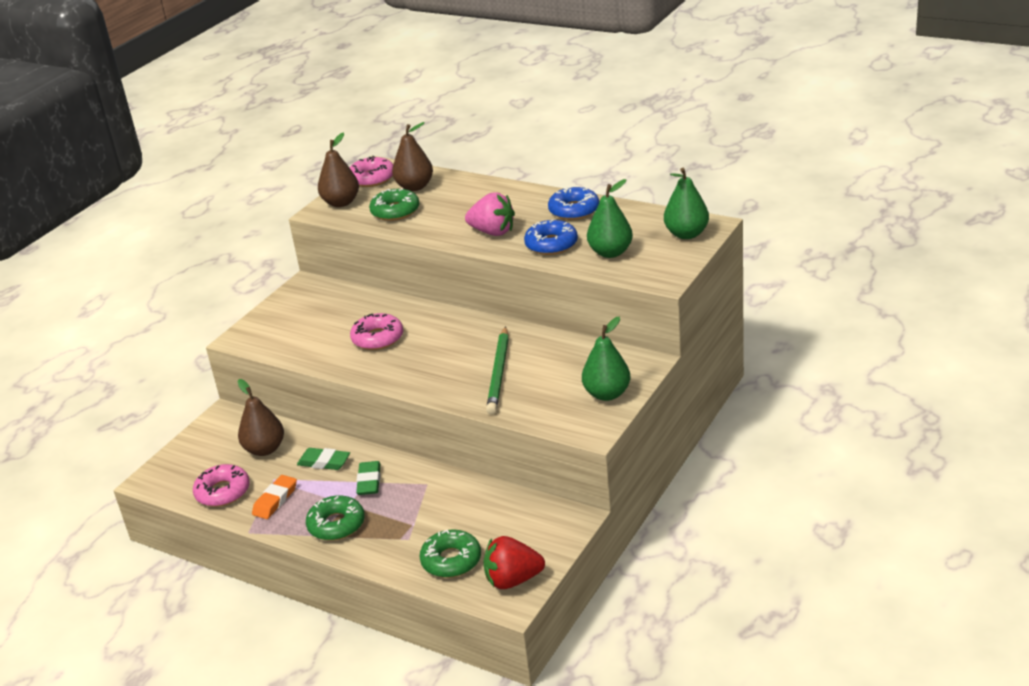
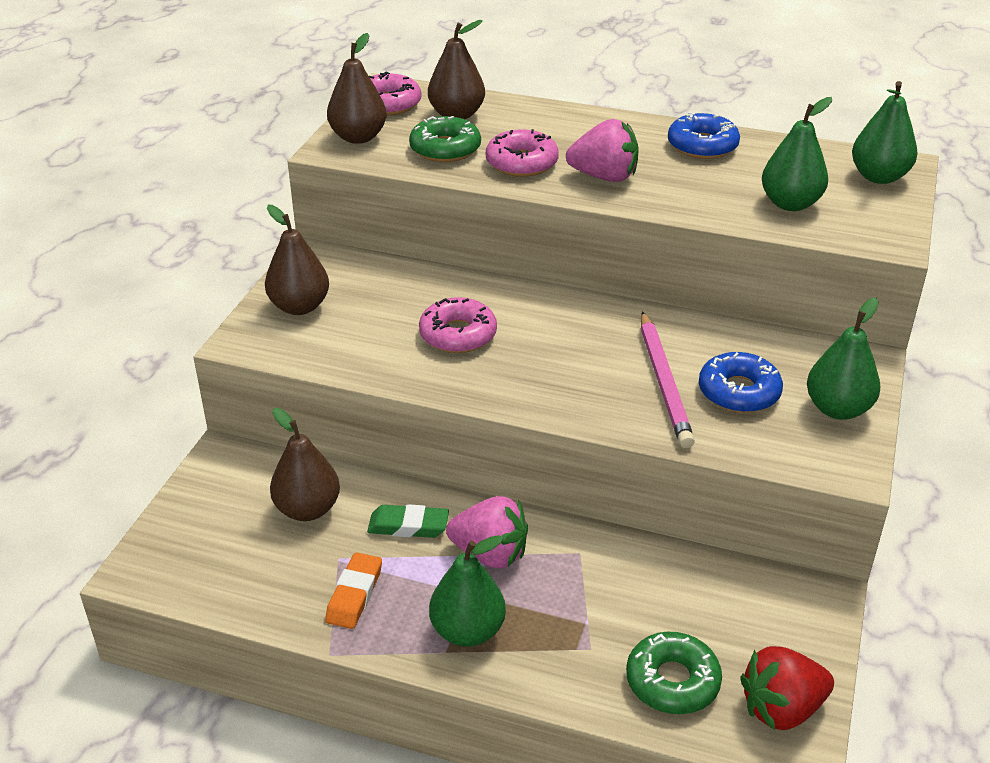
camera: 15 degrees left, 5 degrees up
pink donut [193,464,250,507] -> pink donut moved to [486,129,559,177]
green donut [306,495,365,541] -> green pear [429,535,506,647]
green eraser [356,461,381,495] -> pink strawberry [446,496,528,568]
green pencil [486,326,509,414] -> pink pencil [641,311,695,448]
blue donut [524,220,578,255] -> blue donut moved to [699,352,783,413]
none -> brown pear [265,205,329,315]

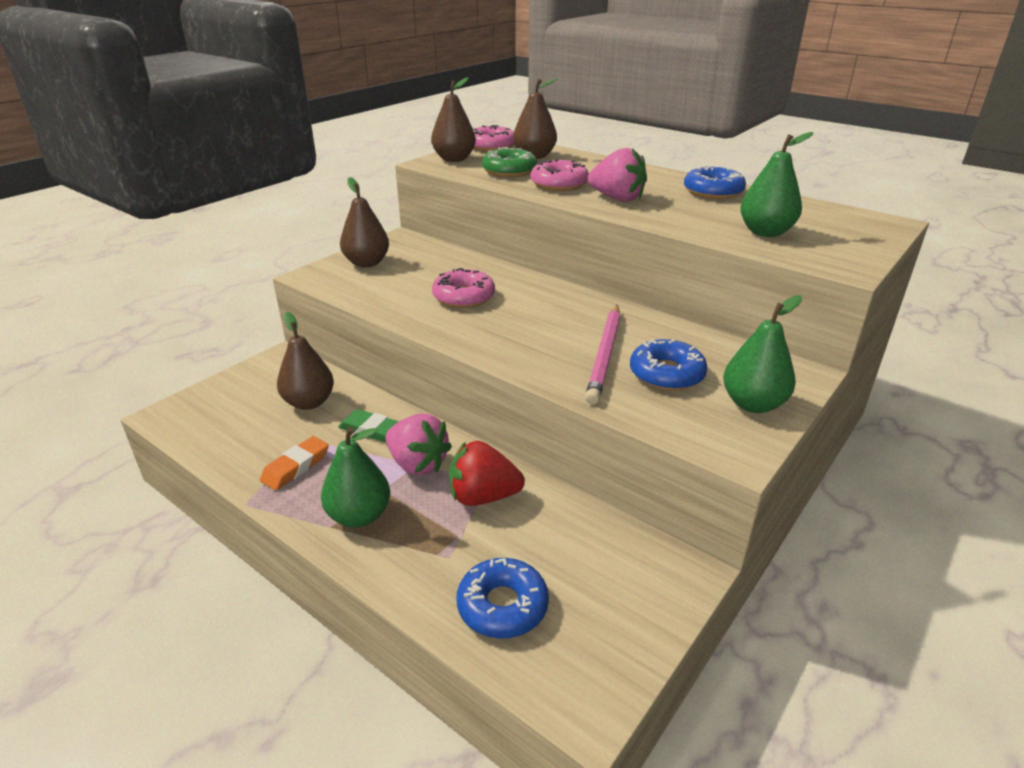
camera: 20 degrees right, 5 degrees down
green donut [626,632,722,714] -> blue donut [456,558,549,638]
red strawberry [740,646,834,730] -> red strawberry moved to [449,441,525,506]
green pear [852,81,918,184] -> none

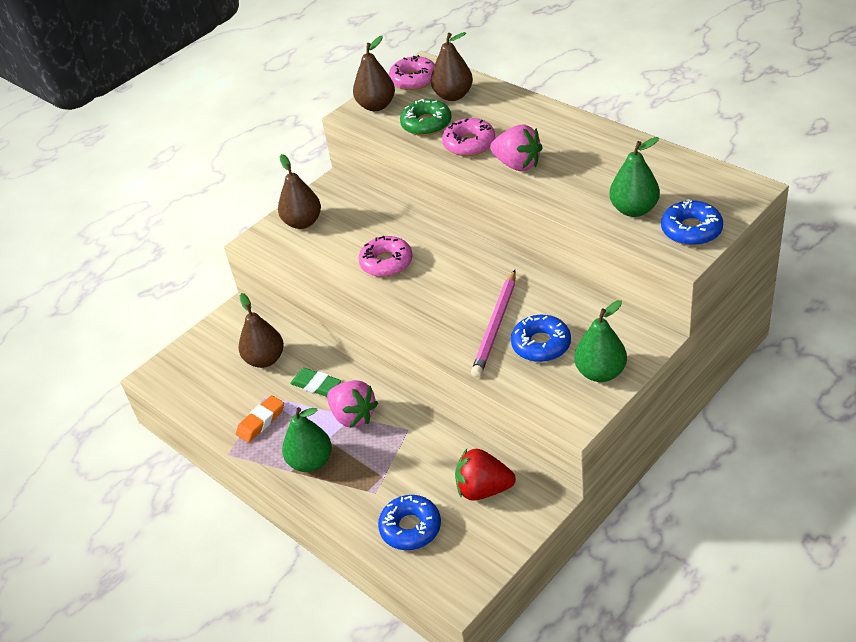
camera: 10 degrees right, 10 degrees up
red strawberry [449,441,525,506] -> red strawberry moved to [455,449,516,501]
blue donut [684,165,746,199] -> blue donut moved to [661,199,723,246]

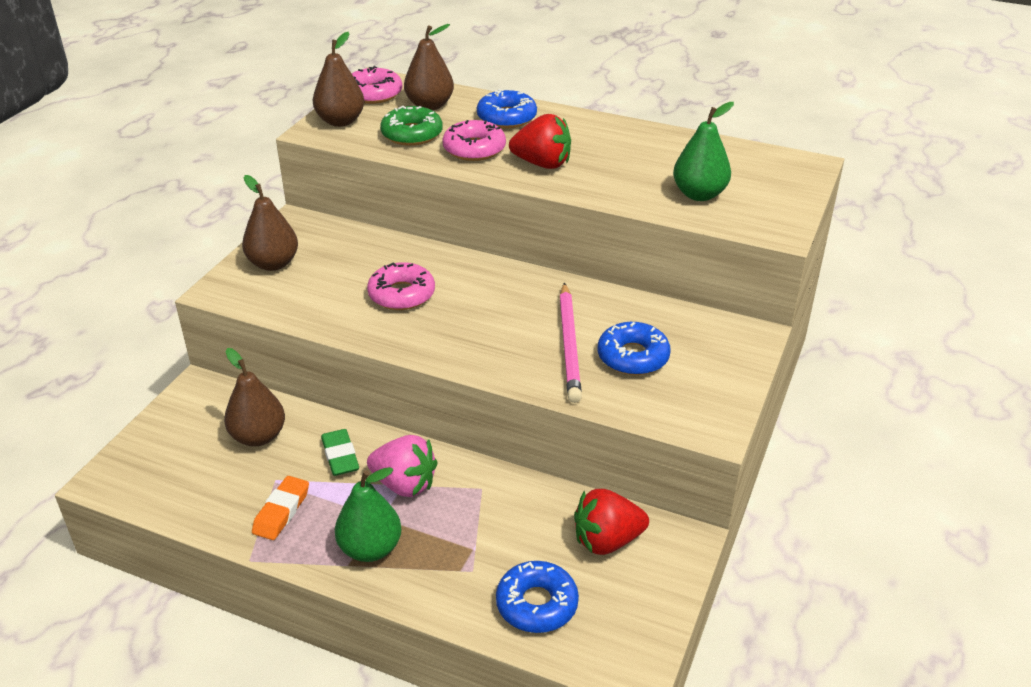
camera: 25 degrees left, 5 degrees down
green eraser [290,368,341,397] -> green eraser turned 60 degrees clockwise [321,429,359,476]
pink strawberry [490,125,543,171] -> red strawberry [509,114,571,169]
green pear [574,300,627,382] -> none
blue donut [661,199,723,246] -> blue donut moved to [477,89,537,128]

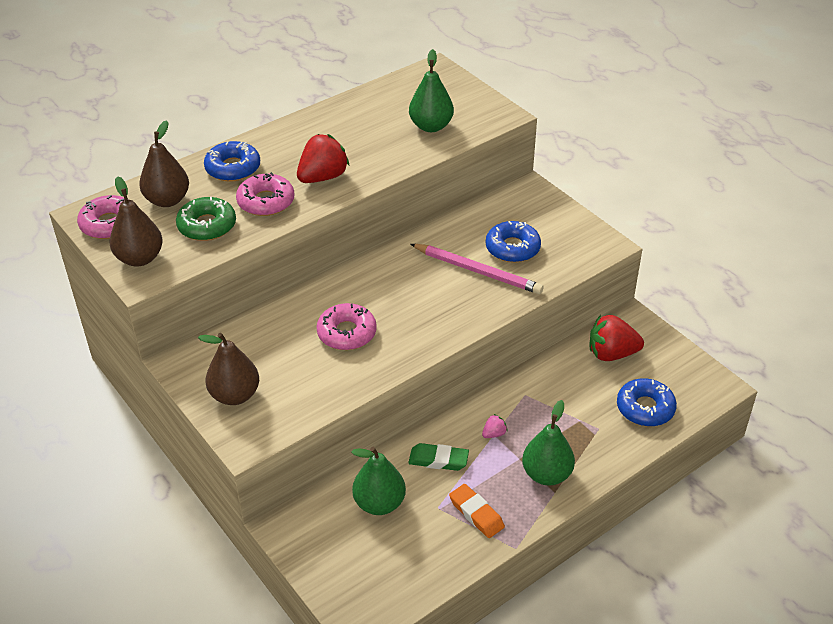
camera: 60 degrees left, 5 degrees up
brown pear [224,348,285,447] -> green pear [351,447,406,515]
pink strawberry [367,435,438,497] -> pink strawberry [482,414,507,438], size x0.45
red strawberry [574,489,649,555] -> red strawberry turned 75 degrees clockwise [590,315,644,361]

